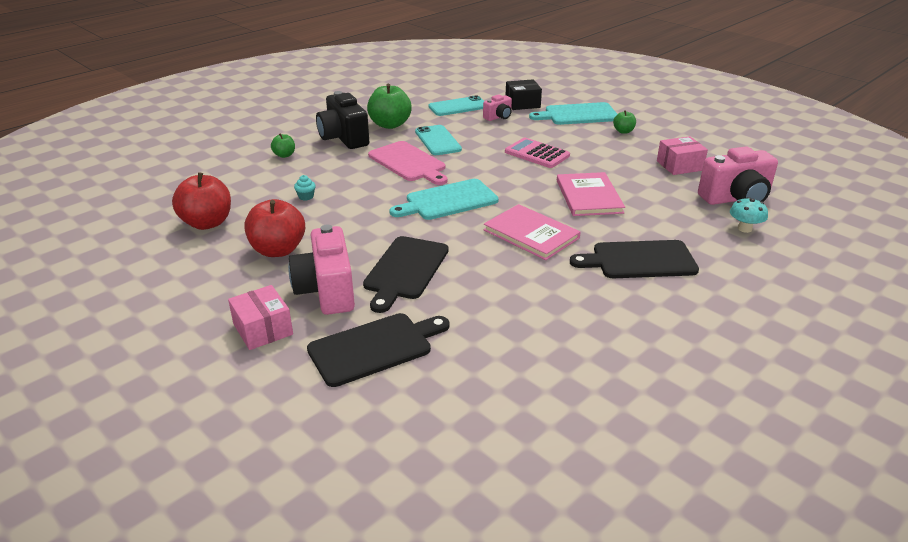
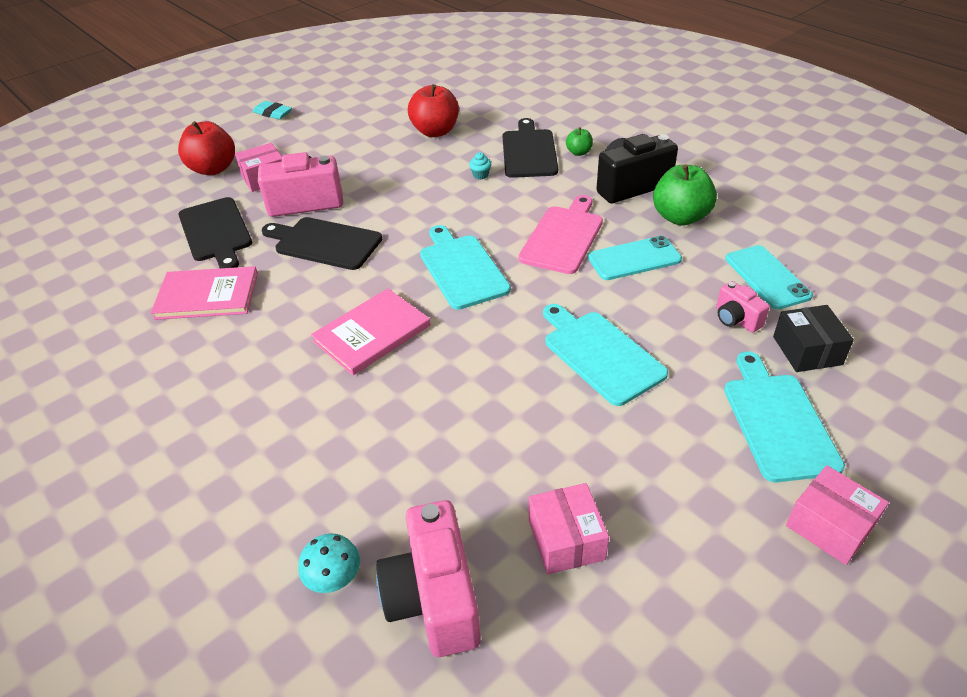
camera: 95 degrees right, 10 degrees up
red apple [244,199,305,257] -> red apple moved to [178,121,235,175]
pink cutting board [368,141,448,185] -> pink cutting board turned 150 degrees clockwise [518,195,603,274]
pink calculator [505,138,570,168] -> turquoise cutting board [543,304,668,406]
pink book [557,172,625,216] -> pink book moved to [151,266,258,320]
black cutting board [570,240,699,278] -> black cutting board moved to [503,118,558,178]
green apple [613,110,636,134] -> none
none -> turquoise eraser [253,101,292,120]
none -> pink box [786,465,889,565]

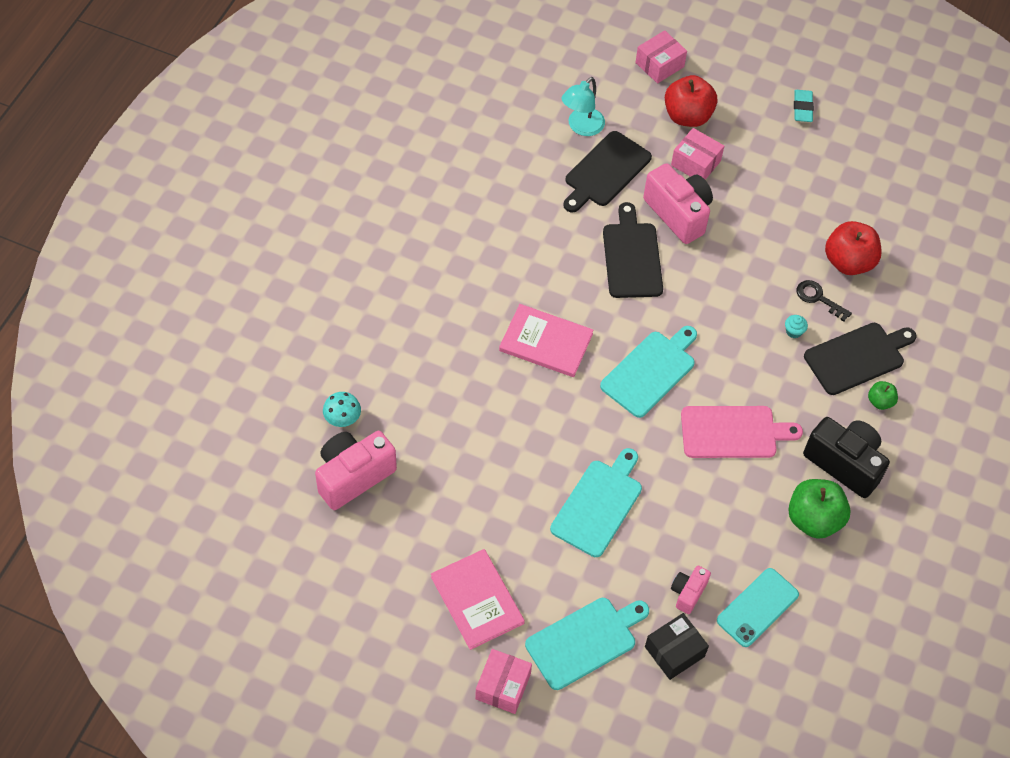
camera: 60 degrees right, 15 degrees up
pink book [151,266,258,320] -> pink book moved to [431,549,525,650]
pink box [529,483,609,574] -> pink box moved to [635,30,687,83]
turquoise phone [588,236,682,280] -> none
none -> turquoise lamp [562,77,605,136]
none -> black key [797,280,852,321]

